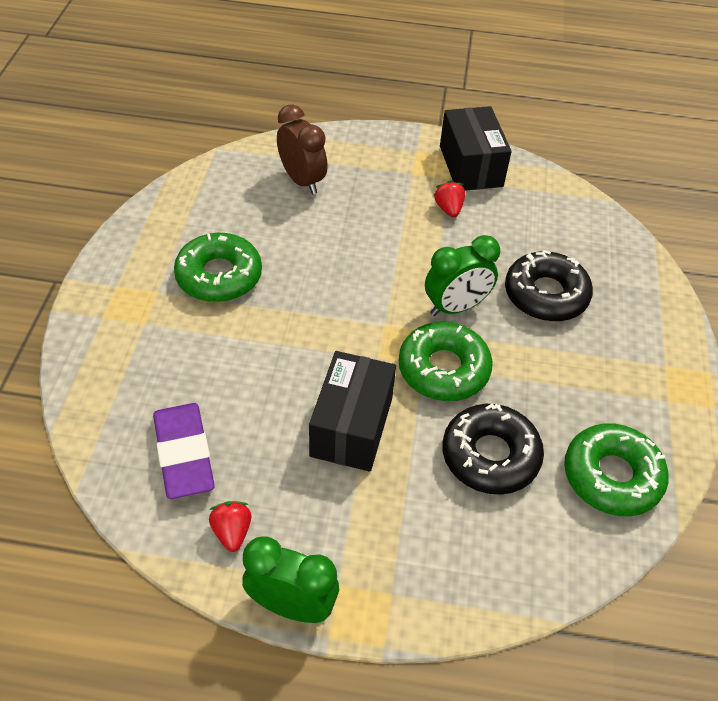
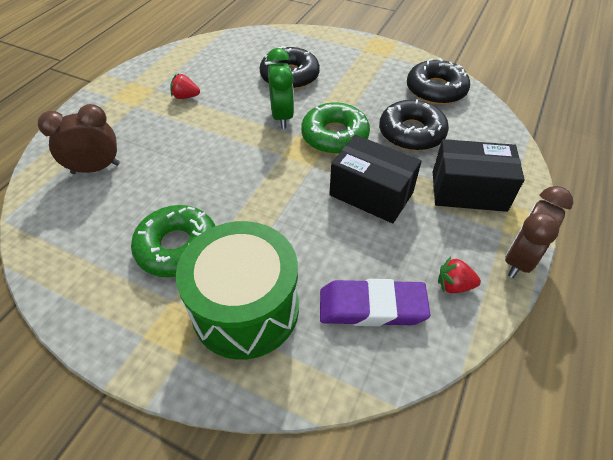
camera: 70 degrees left, 0 degrees up
green clock [242,536,339,623] -> brown clock [505,186,573,278]
black box [440,106,511,191] -> black box moved to [433,139,525,212]
green donut [564,423,669,516] -> black donut [407,58,470,105]
none -> green drum [176,221,299,360]

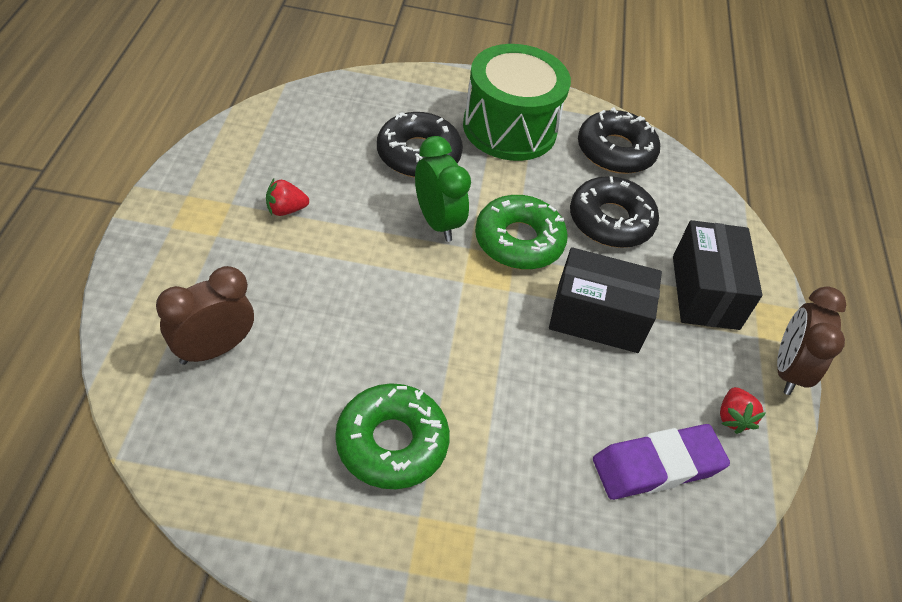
camera: 25 degrees left, 0 degrees up
green drum [176,221,299,360] -> green drum moved to [463,44,571,161]
black box [433,139,525,212] -> black box turned 75 degrees counterclockwise [673,220,762,330]
red strawberry [438,257,481,293] -> red strawberry turned 75 degrees counterclockwise [720,387,766,434]

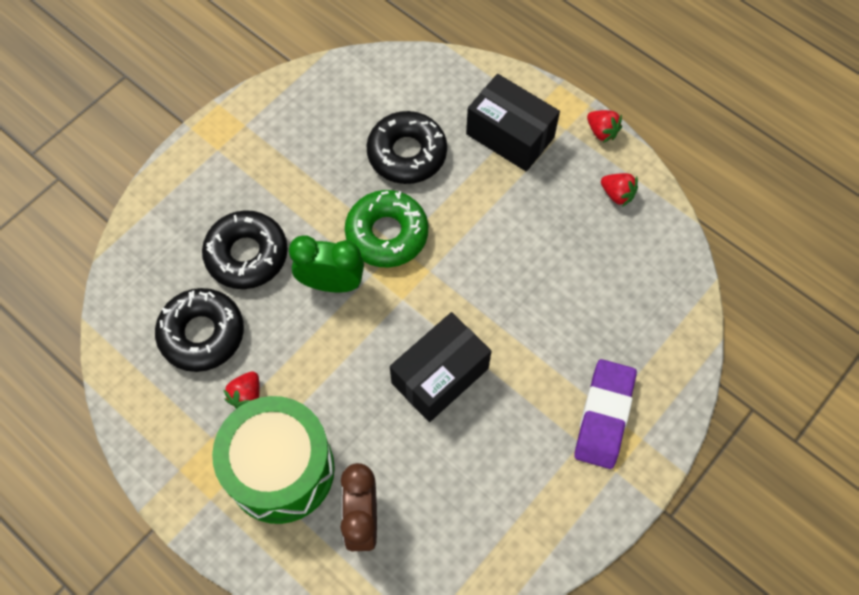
camera: 50 degrees left, 15 degrees up
green donut [335,383,450,489] -> none
green drum [463,44,571,161] -> green drum moved to [212,396,335,524]
black box [549,247,662,353] -> black box moved to [390,312,491,422]
black donut [578,107,660,174] -> black donut moved to [155,288,244,372]
purple eraser [593,424,730,500] -> purple eraser moved to [574,359,637,469]
brown clock [777,286,846,395] -> red strawberry [587,110,622,143]

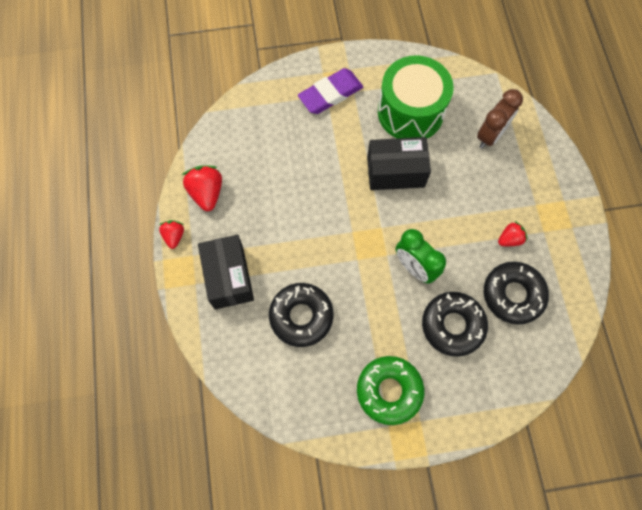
camera: 140 degrees left, 5 degrees up
green drum [212,396,335,524] -> green drum moved to [378,56,454,139]
green donut [345,190,428,268] -> green donut moved to [357,356,424,425]
red strawberry [601,173,638,207] -> red strawberry [182,165,222,211], size x1.64

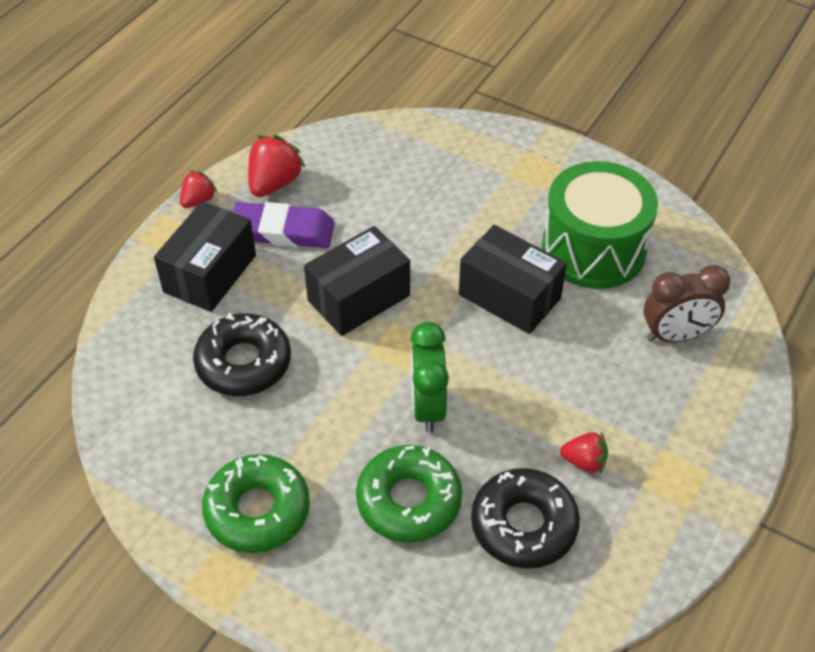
camera: 40 degrees right, 20 degrees down
purple eraser [298,68,363,114] -> purple eraser moved to [233,202,335,248]
black donut [422,292,488,357] -> green donut [356,445,462,543]
none -> black box [304,226,410,336]

